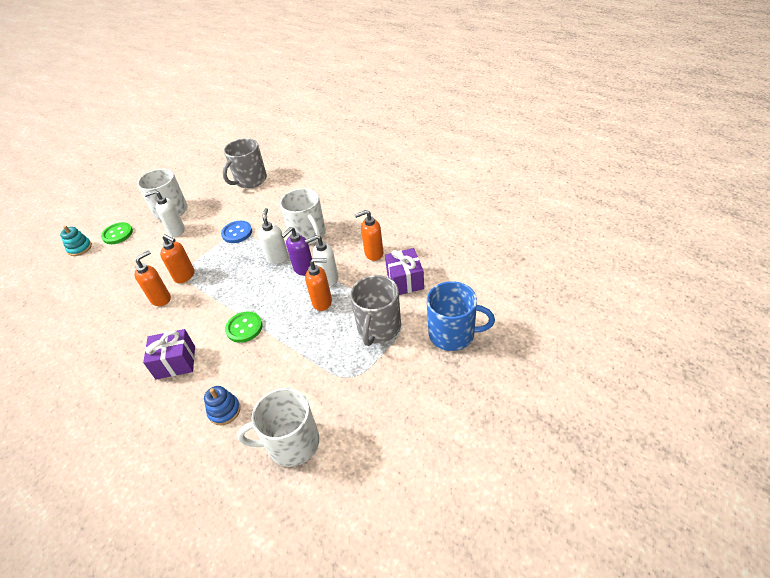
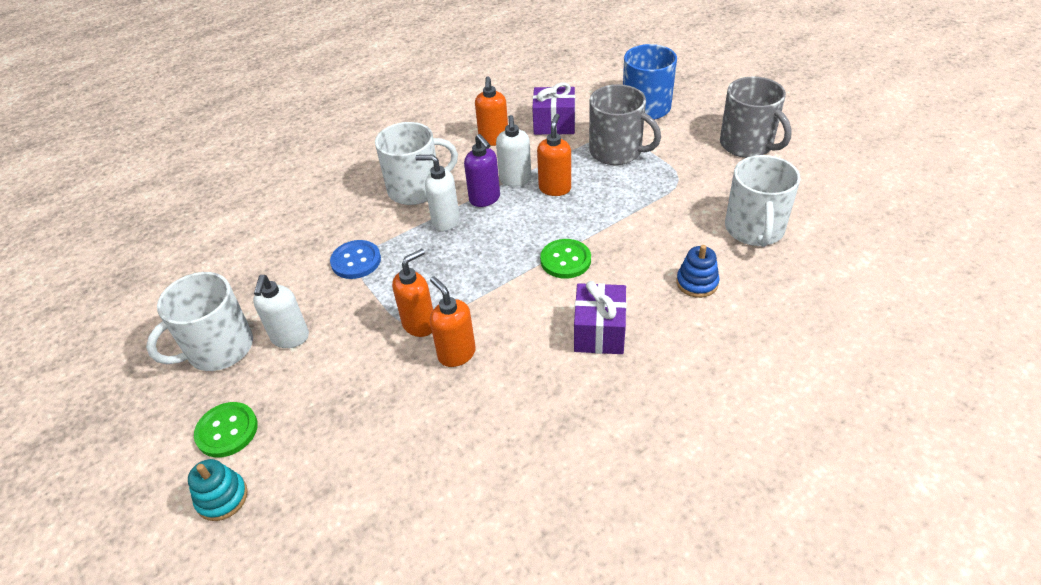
camera: 75 degrees left, 0 degrees up
grey mug [222,138,267,188] -> grey mug moved to [720,77,792,158]

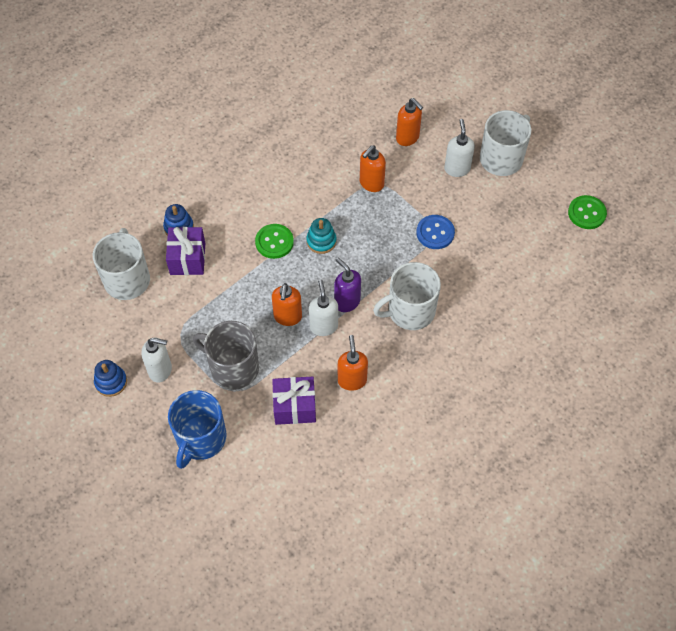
camera: 170 degrees right, 15 degrees up
turquoise stacking toy [188,459,248,521] -> turquoise stacking toy moved to [306,218,336,254]
green button [194,402,258,458] -> green button moved to [568,195,607,229]
white soap dispenser [415,155,460,231] -> white soap dispenser moved to [141,338,172,382]
orange soap dispenser [430,277,476,367] -> orange soap dispenser moved to [396,98,423,146]
purple gift [574,281,627,354] -> purple gift moved to [166,227,205,275]
grey mug [720,77,792,158] -> blue stacking toy [94,360,127,397]

